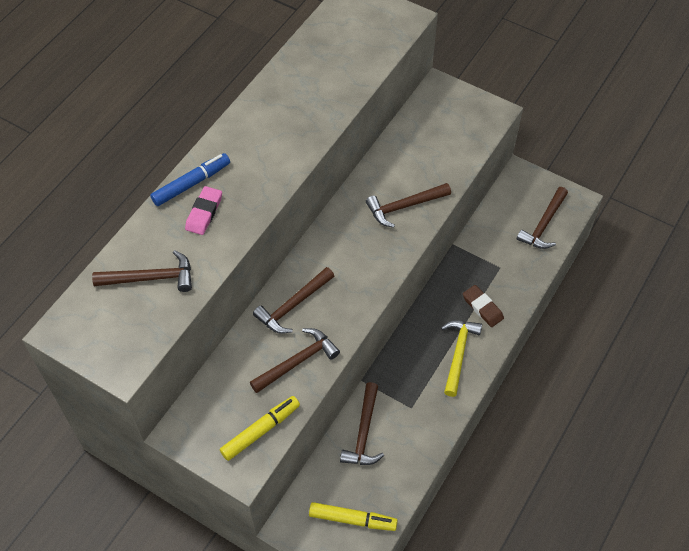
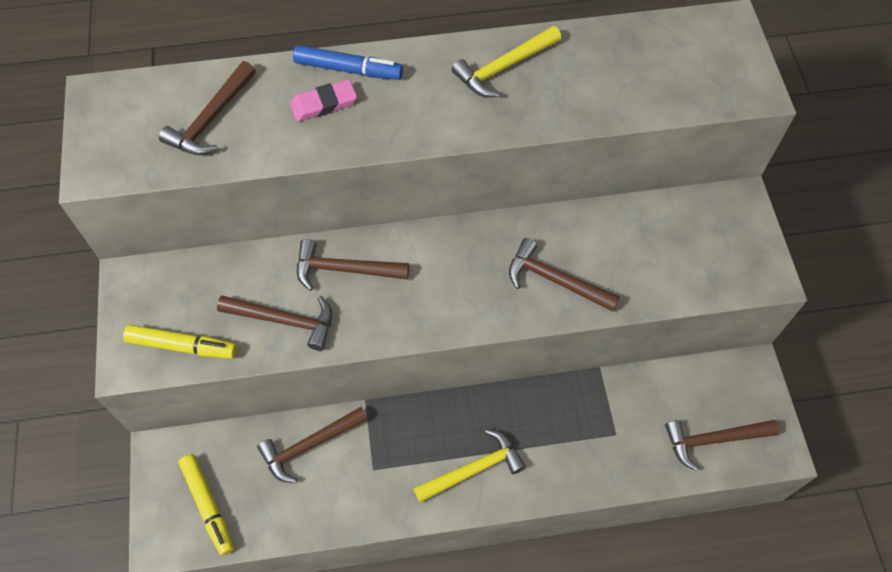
camera: 50 degrees right, 5 degrees up
brown hammer [92,250,192,292] -> brown hammer turned 75 degrees clockwise [159,61,256,155]
brown eraser [463,285,504,327] -> none
none -> yellow hammer [452,26,561,97]

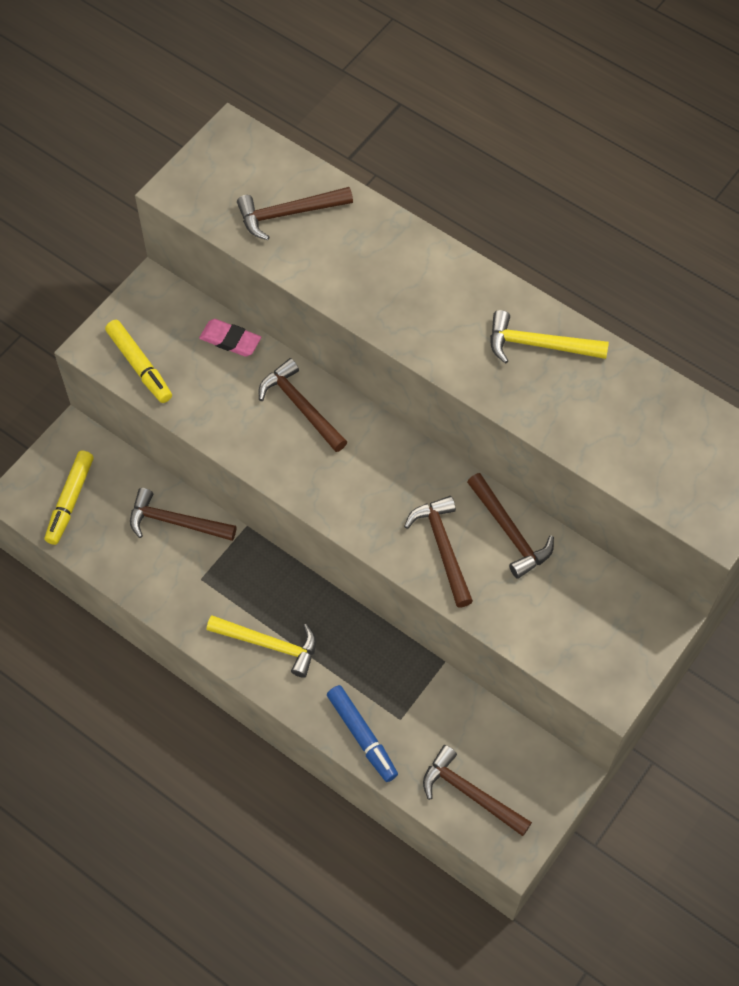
camera: 45 degrees right, 0 degrees up
brown hammer [217,295,332,351] -> brown hammer moved to [467,473,554,579]
pink eraser [290,79,357,122] -> pink eraser moved to [199,319,261,357]
blue marker [293,45,403,80] -> blue marker moved to [327,685,398,782]

